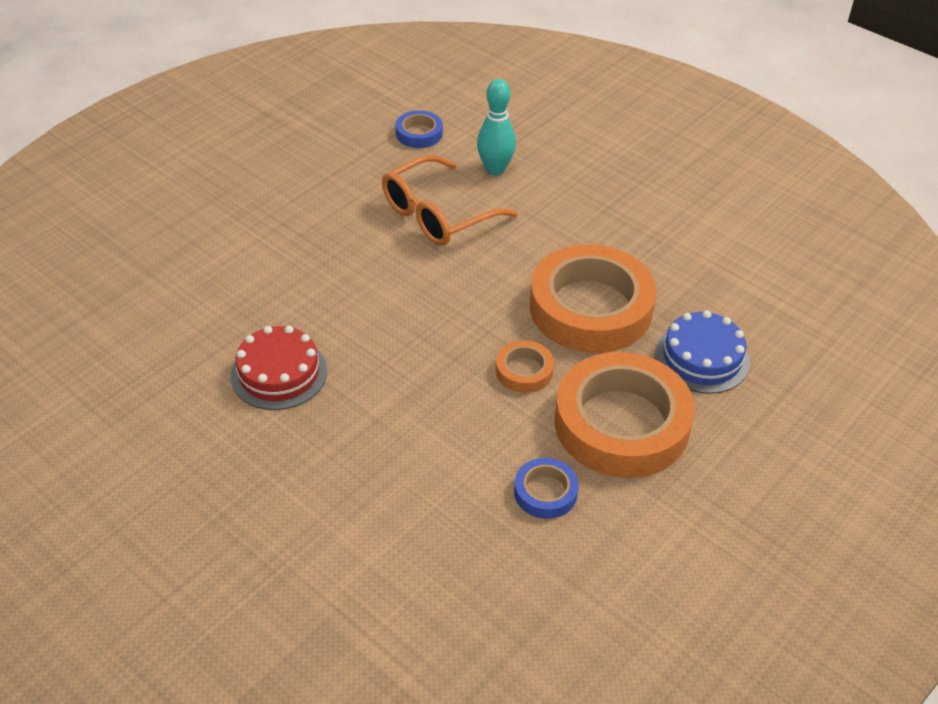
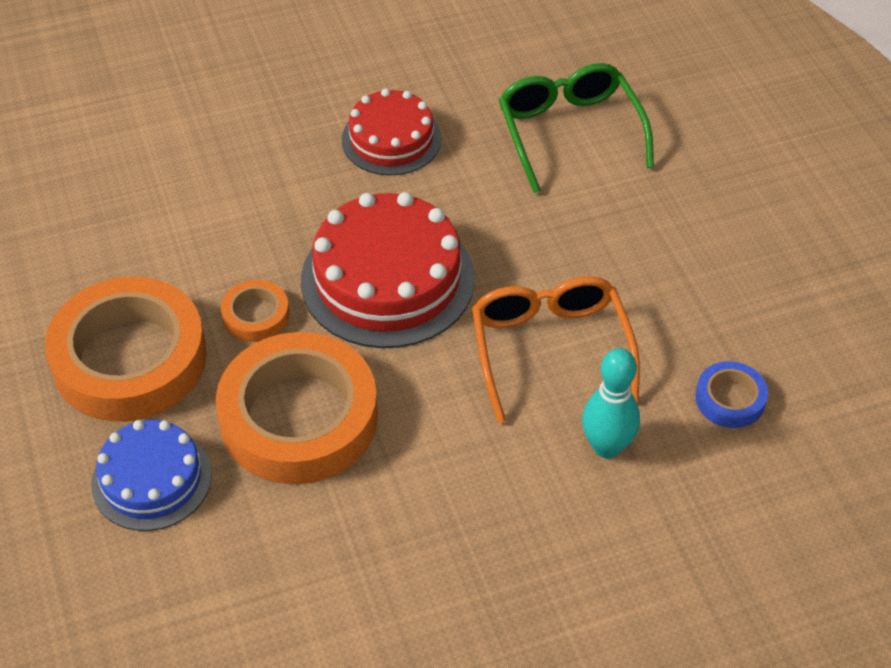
camera: 120 degrees right, 5 degrees up
blue tape [514,458,579,519] -> none
none -> red cake [301,192,475,348]
none -> green glasses [499,63,654,193]

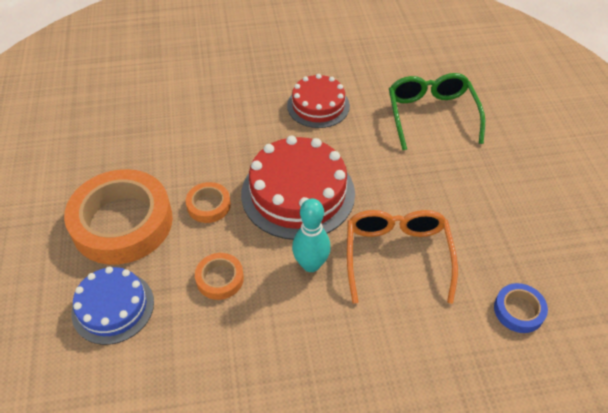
camera: 10 degrees right, 0 degrees up
orange tape [216,332,378,484] -> orange tape [195,253,244,300], size x0.45
turquoise bowling pin [582,348,640,458] -> turquoise bowling pin moved to [292,198,331,272]

